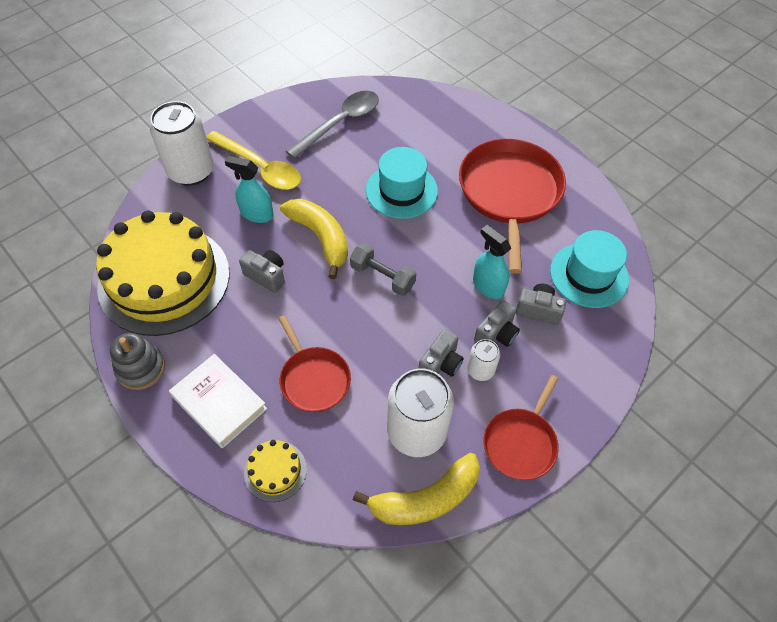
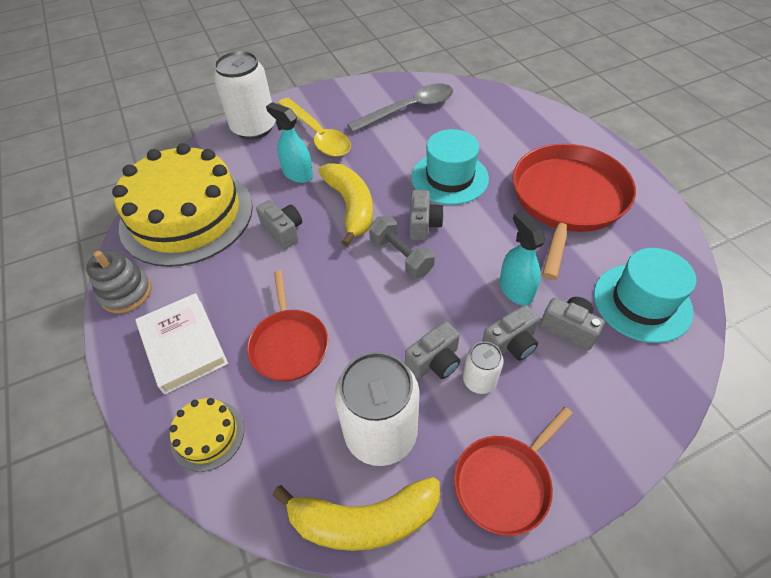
camera: 20 degrees right, 5 degrees down
none -> grey camera [409,190,444,240]

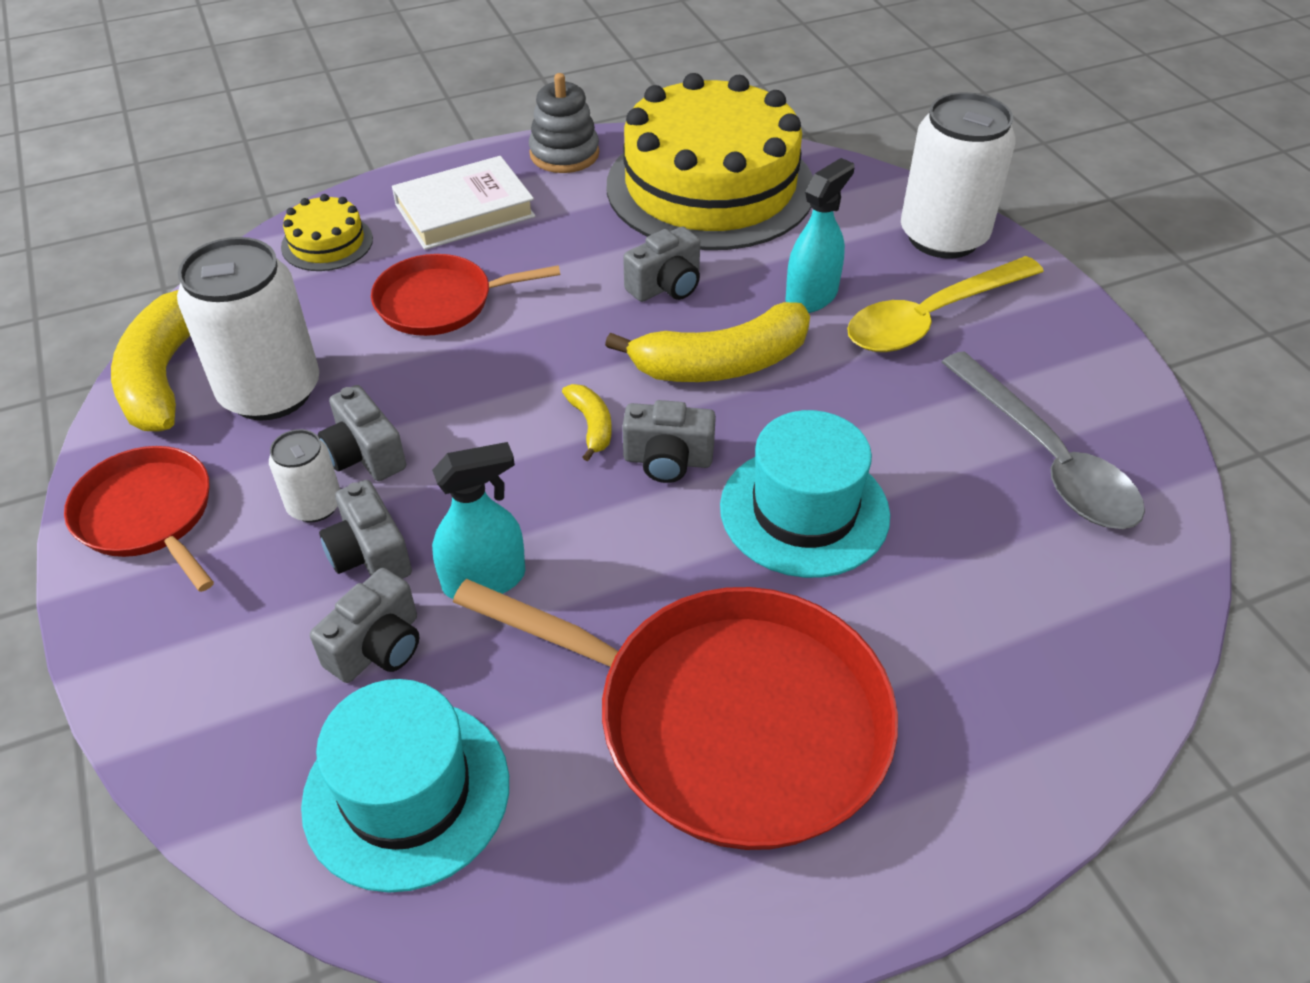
camera: 90 degrees right, 5 degrees down
grey dumbbell [369,216,435,278] -> yellow banana [562,384,612,461]

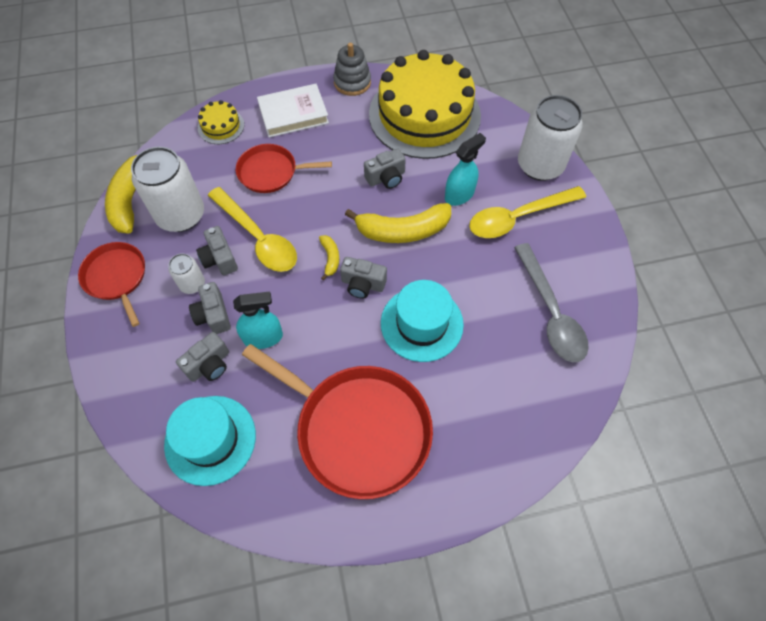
camera: 10 degrees right, 15 degrees up
none -> yellow spoon [208,187,297,272]

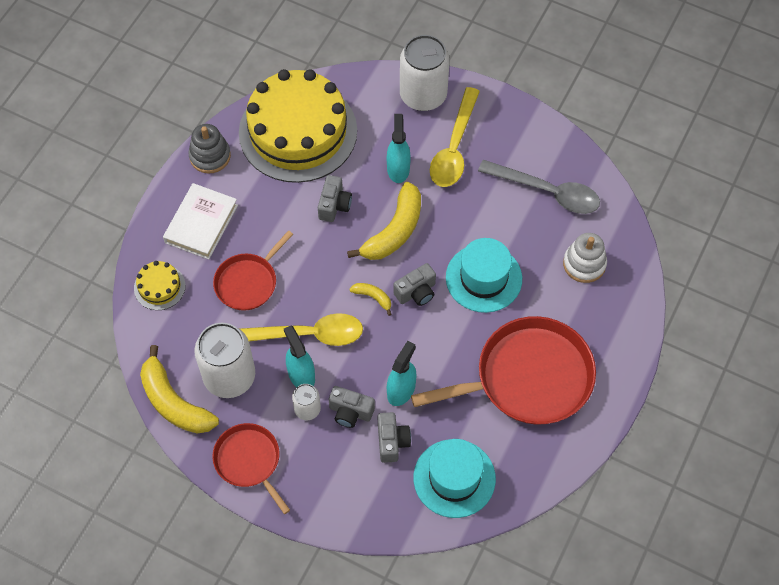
camera: 50 degrees left, 0 degrees up
red pan [78,242,145,327] -> red pan turned 45 degrees clockwise [212,423,290,514]
grey camera [196,226,238,276] -> turquoise spray bottle [284,325,315,387]
none -> white stacking toy [563,233,607,283]

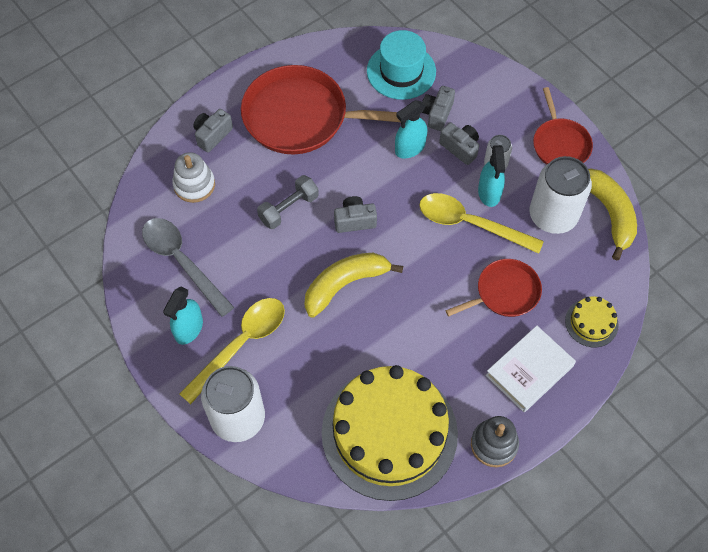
camera: 155 degrees left, 0 degrees up
grey camera [318,175,352,222] -> grey camera moved to [193,109,233,153]
yellow banana [350,283,392,316] -> none
turquoise spray bottle [387,114,411,183] -> turquoise spray bottle moved to [163,287,203,345]
turquoise hat [446,238,522,313] -> grey dumbbell [257,175,319,229]

